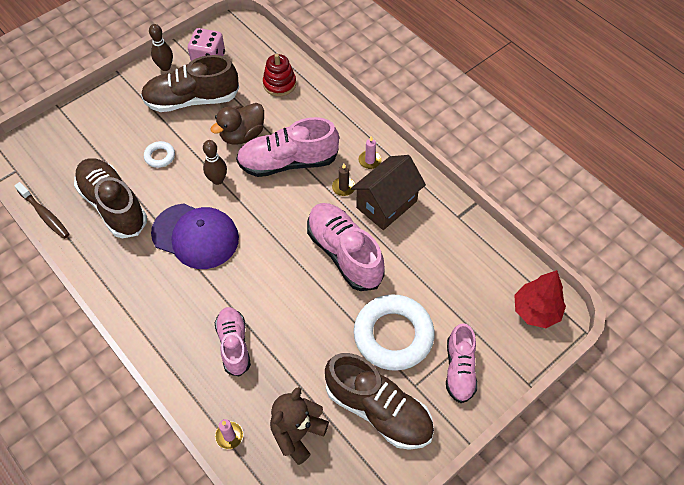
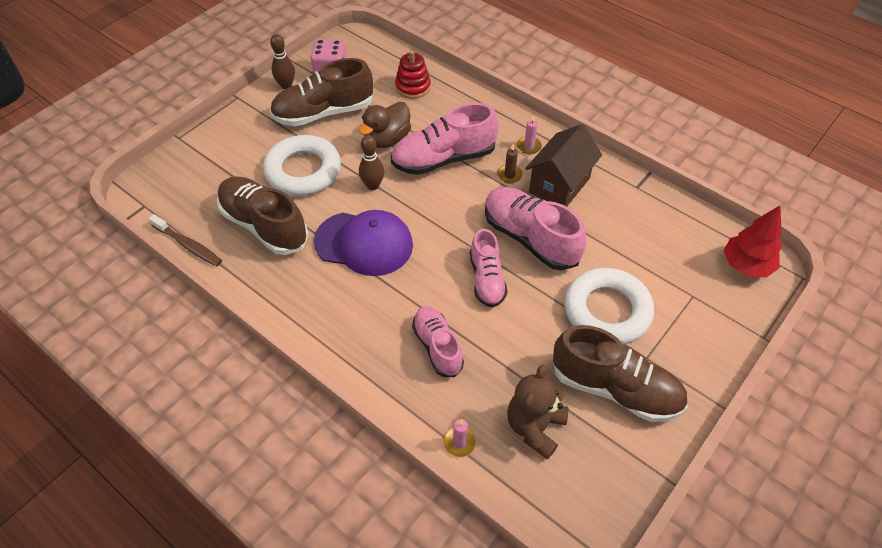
camera: 10 degrees left, 5 degrees down
white ring [144,141,175,168] -> white ring [263,135,341,196], size x2.24
pink shoe [446,323,478,403] -> pink shoe moved to [470,229,507,308]

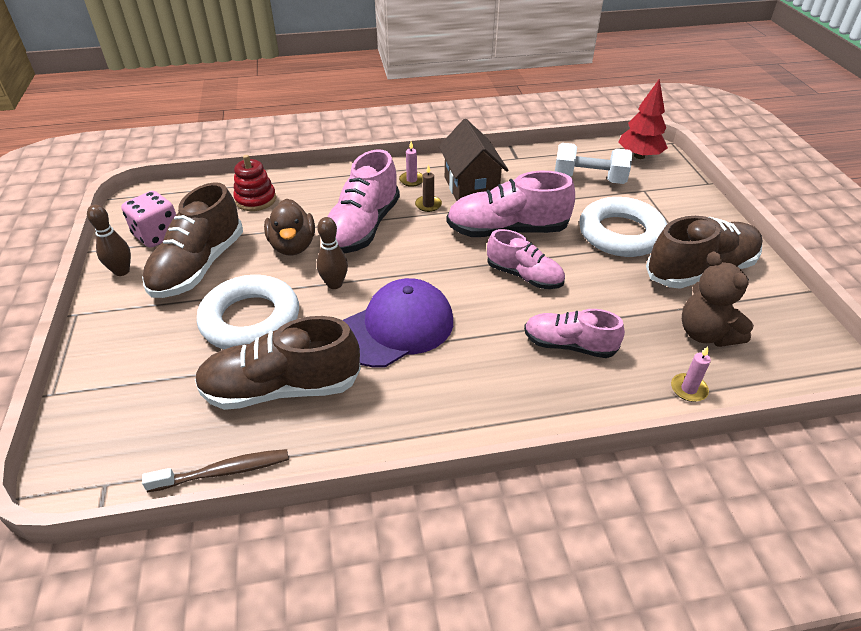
camera: 50 degrees left, 10 degrees down
none -> white dumbbell [555,143,633,184]

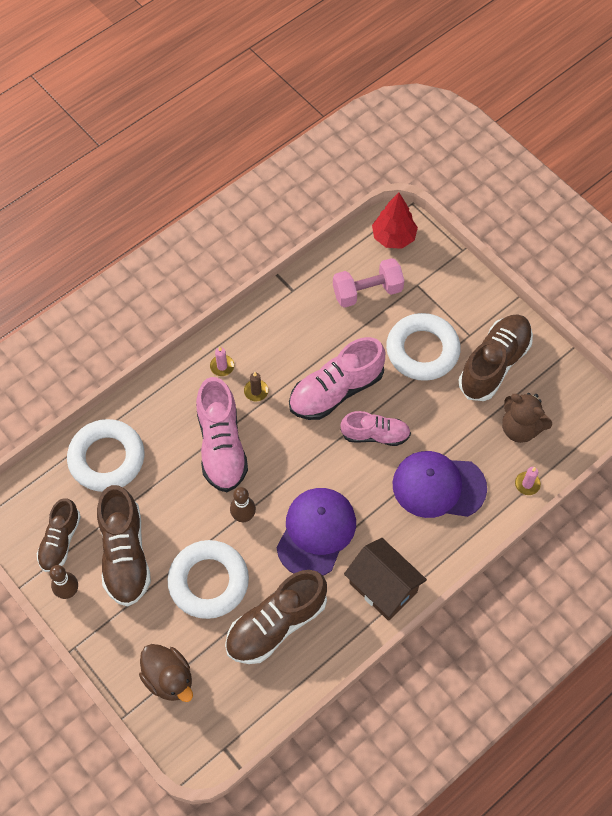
camera: 30 degrees left, 20 degrees up
pink dice [121,191,176,248] -> brown shoe [37,498,81,572]
brown toothbrush [142,449,289,492] -> none
red stacking toy [233,155,276,211] -> white ring [67,419,144,492]
brown duck [264,199,315,255] -> brown duck moved to [139,644,193,702]
brown house [439,119,508,201] -> brown house moved to [344,538,427,621]
pink shoe [524,309,625,358] -> purple cap [393,451,487,518]
white dumbbell [555,143,633,184] -> pink dumbbell [333,258,404,308]

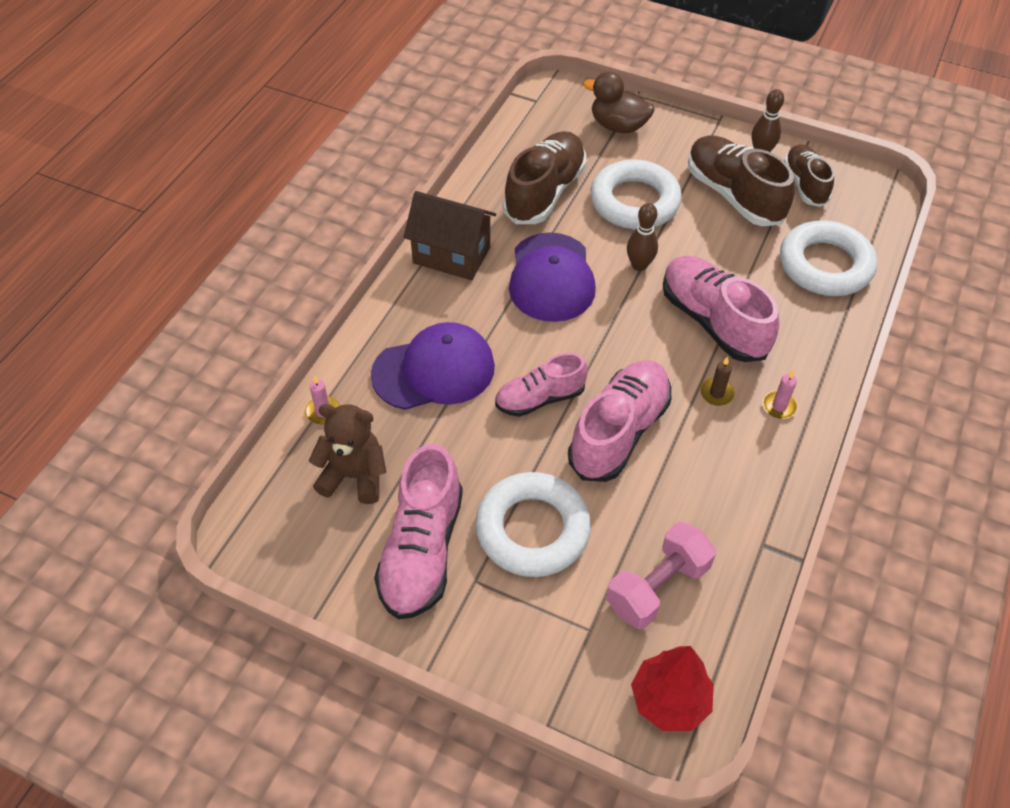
camera: 155 degrees right, 10 degrees down
brown shoe [459,314,533,401] -> pink shoe [374,444,463,619]

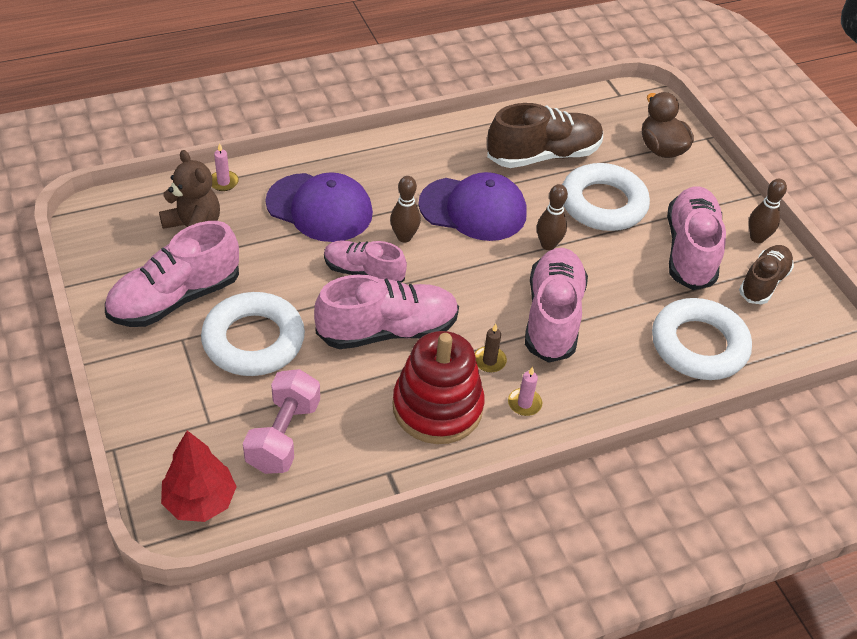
camera: 40 degrees right, 5 degrees down
brown house [404,191,496,280] -> none
purple cap [509,232,596,322] -> purple cap turned 120 degrees counterclockwise [418,172,527,241]
pink dumbbell [606,522,716,629] -> pink dumbbell turned 75 degrees counterclockwise [243,369,320,474]
brown shoe [688,135,795,226] -> pink shoe [667,186,726,290]
none -> brown bowling pin [390,176,421,242]
none -> red stacking toy [393,331,485,444]

